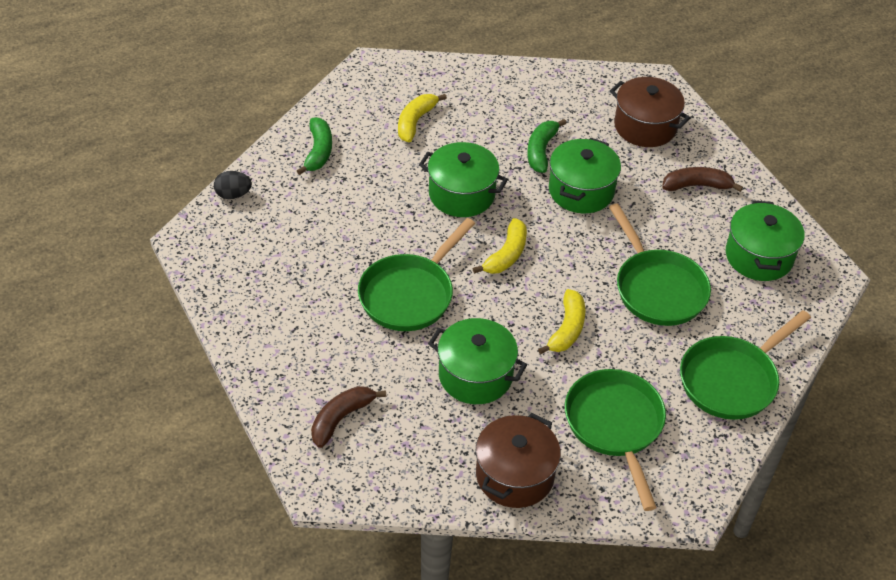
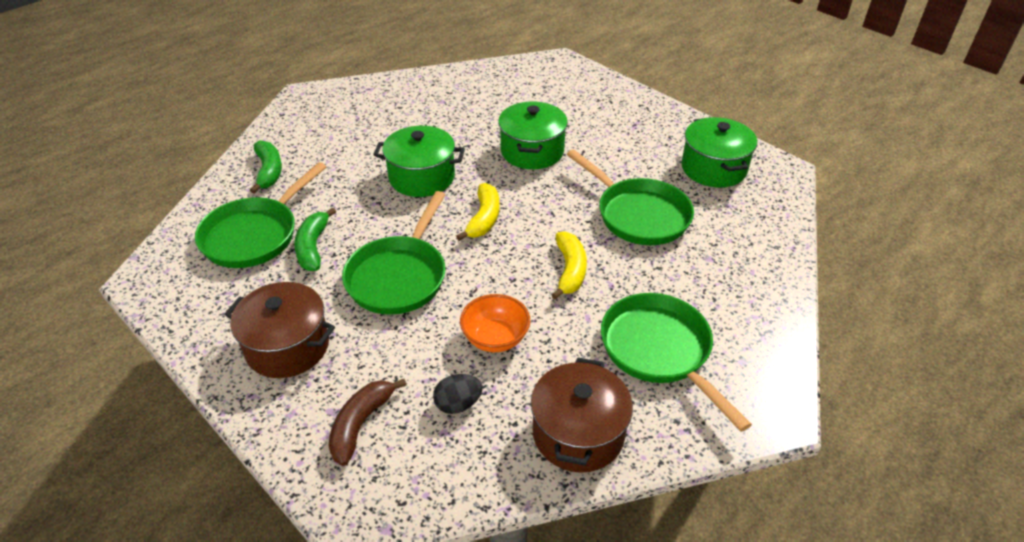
camera: 15 degrees left, 5 degrees down
black egg [214,171,252,199] -> black egg moved to [433,374,483,414]
yellow banana [398,94,447,142] -> none
green pot [428,318,527,404] -> orange bowl [460,294,531,352]
green banana [527,119,566,173] -> green banana moved to [294,207,336,271]
brown pot [610,77,691,147] -> brown pot moved to [224,282,335,378]
brown banana [662,167,743,192] -> none
green pan [680,310,811,420] -> green pan moved to [195,162,326,268]

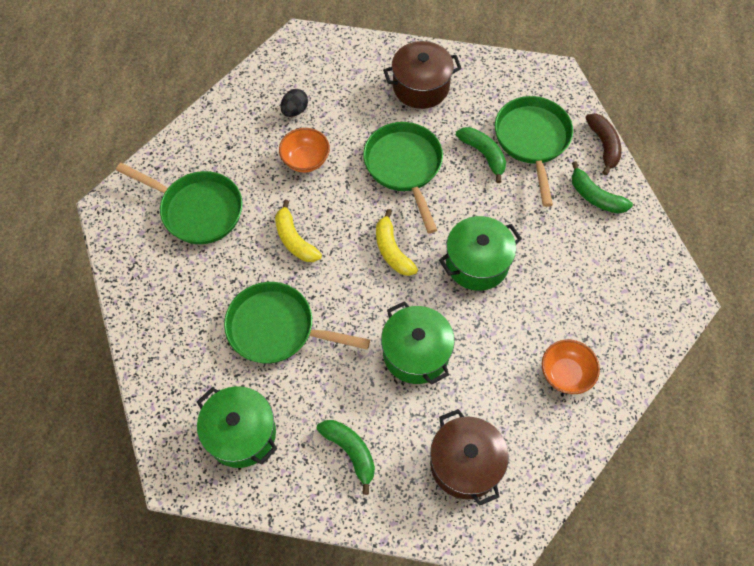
camera: 145 degrees right, 20 degrees up
brown banana [328,379,406,466] -> brown banana moved to [586,113,621,175]
brown pot [531,357,633,473] -> brown pot moved to [430,409,509,506]
none -> green banana [317,420,375,495]
none -> orange bowl [542,340,600,394]

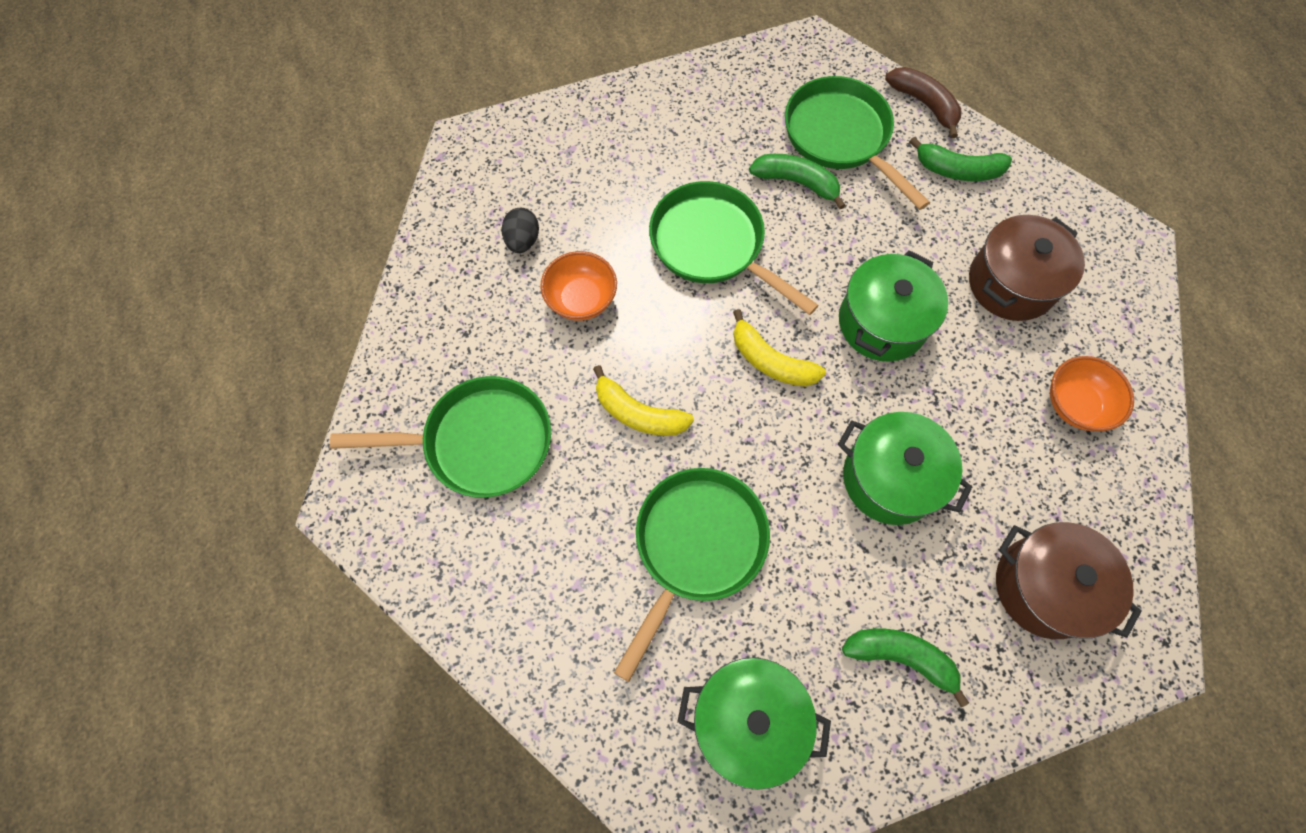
camera: 30 degrees left, 5 degrees up
green pan [224,282,370,363] -> green pan turned 135 degrees clockwise [614,468,770,682]
brown pot [383,41,462,109] -> brown pot moved to [969,215,1085,321]

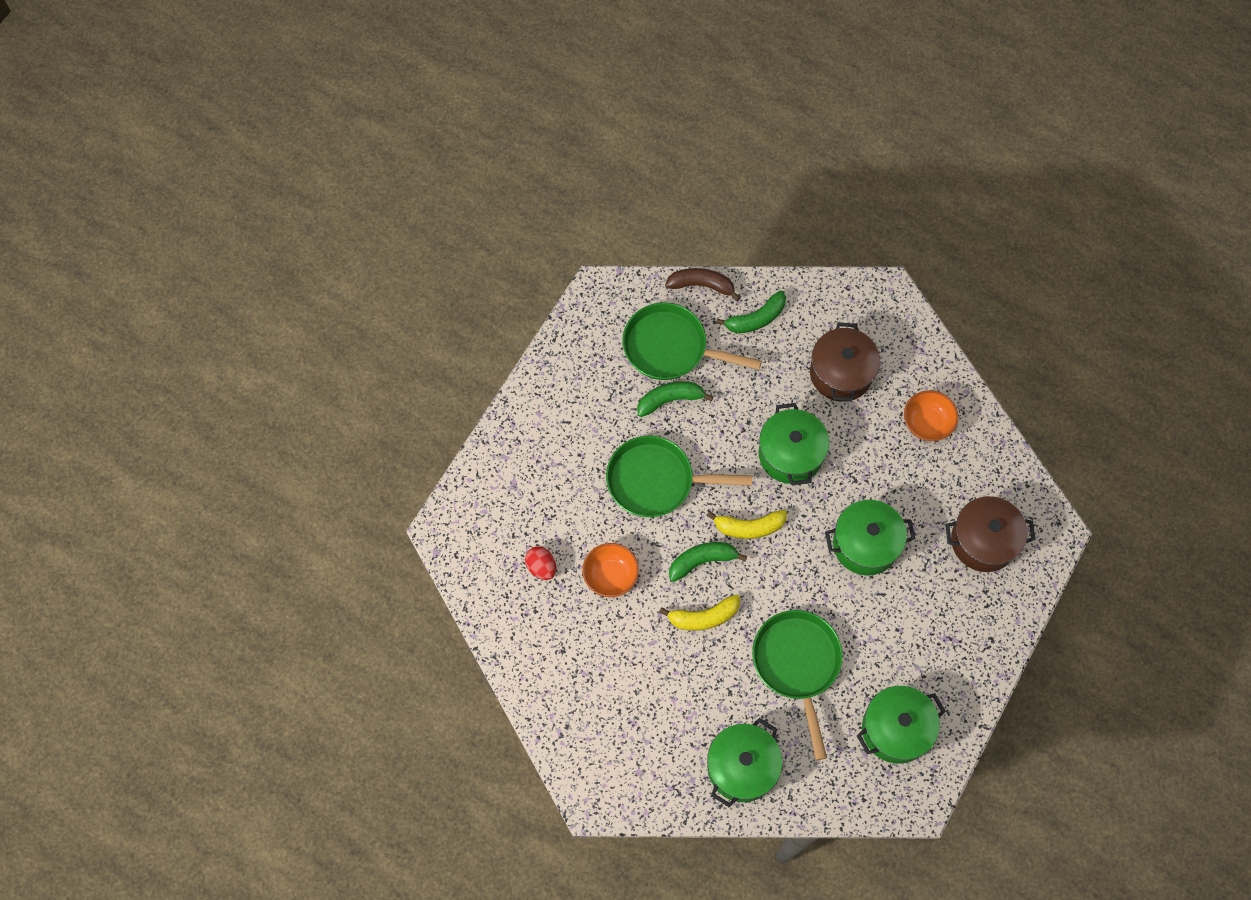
camera: 40 degrees left, 0 degrees up
green pan [330,376,551,498] -> none
black egg [502,208,539,253] -> red egg [525,546,556,580]
green banana [842,629,969,707] -> green banana moved to [669,542,747,582]
none -> green pot [707,718,783,807]

